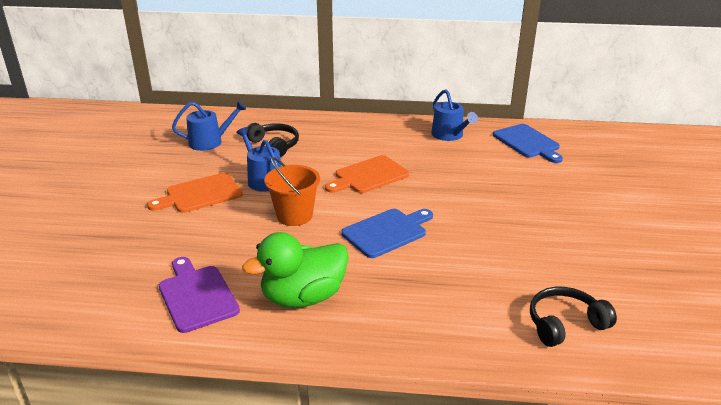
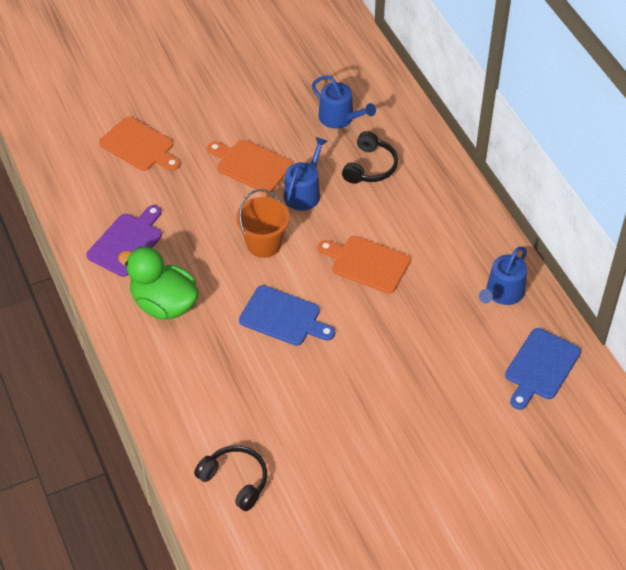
camera: 60 degrees right, 20 degrees up
none -> orange cutting board [99,117,180,171]

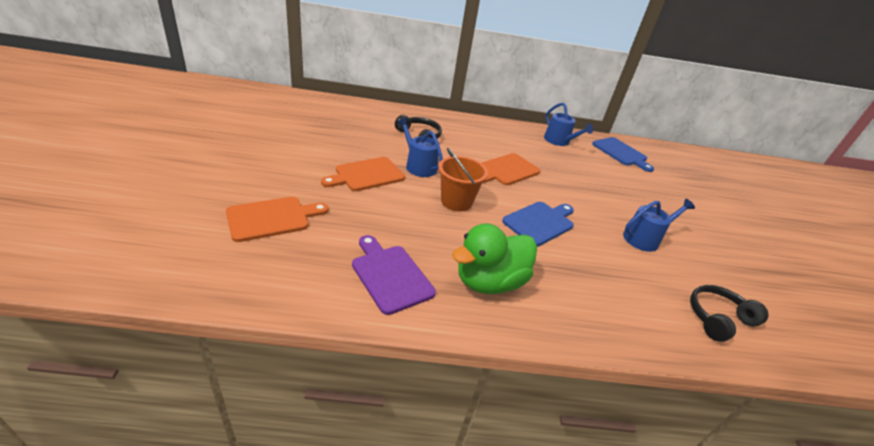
camera: 70 degrees left, 15 degrees down
blue watering can [312,75,376,129] -> blue watering can moved to [623,199,695,252]

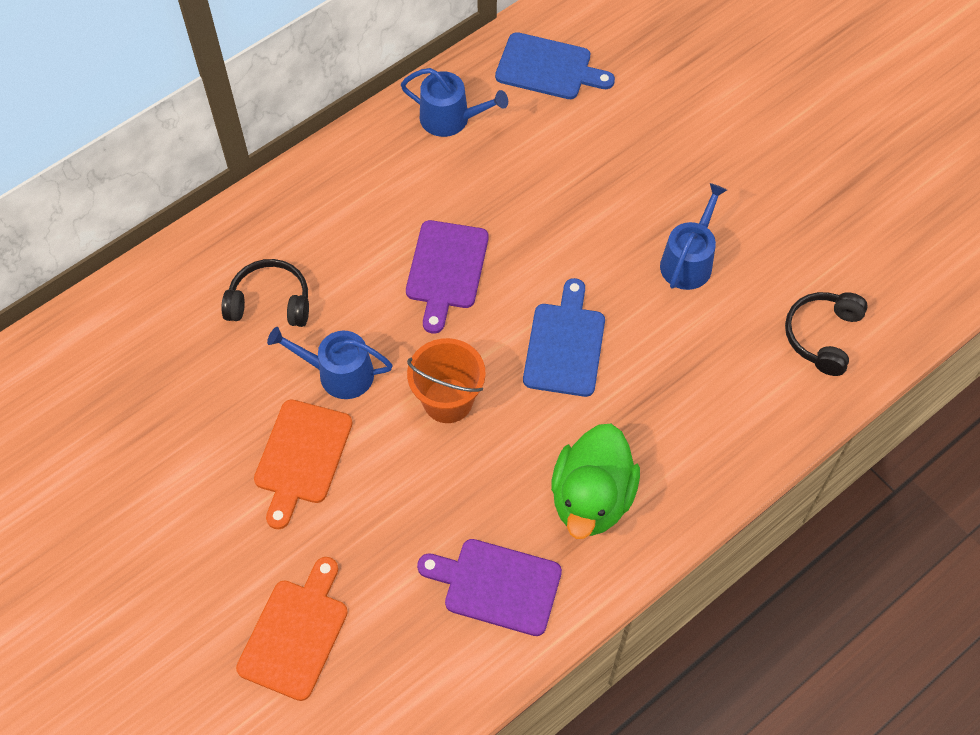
camera: 35 degrees left, 25 degrees up
orange cutting board [482,153,541,185] -> purple cutting board [406,220,489,333]

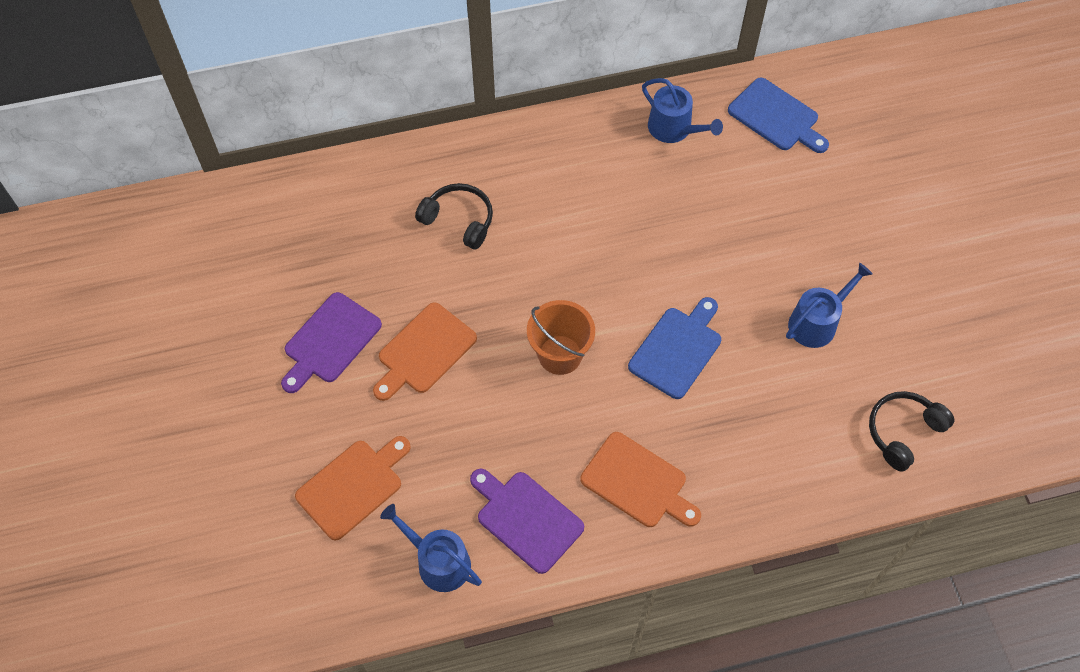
camera: 25 degrees right, 0 degrees up
blue watering can [267,327,393,399] -> blue watering can moved to [380,504,482,592]
purple cutting board [406,220,489,333] -> purple cutting board moved to [281,292,382,393]
green duck [551,424,640,539] -> orange cutting board [581,432,701,527]

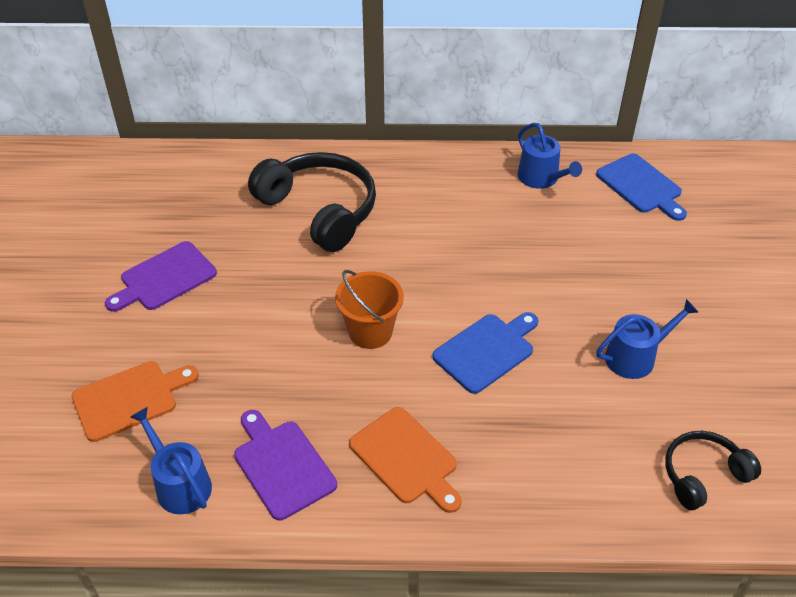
camera: 15 degrees right, 15 degrees down
orange cutting board [373,303,477,401] -> none
black headphones [415,183,493,250] -> black headphones [248,152,376,252], size x1.78

